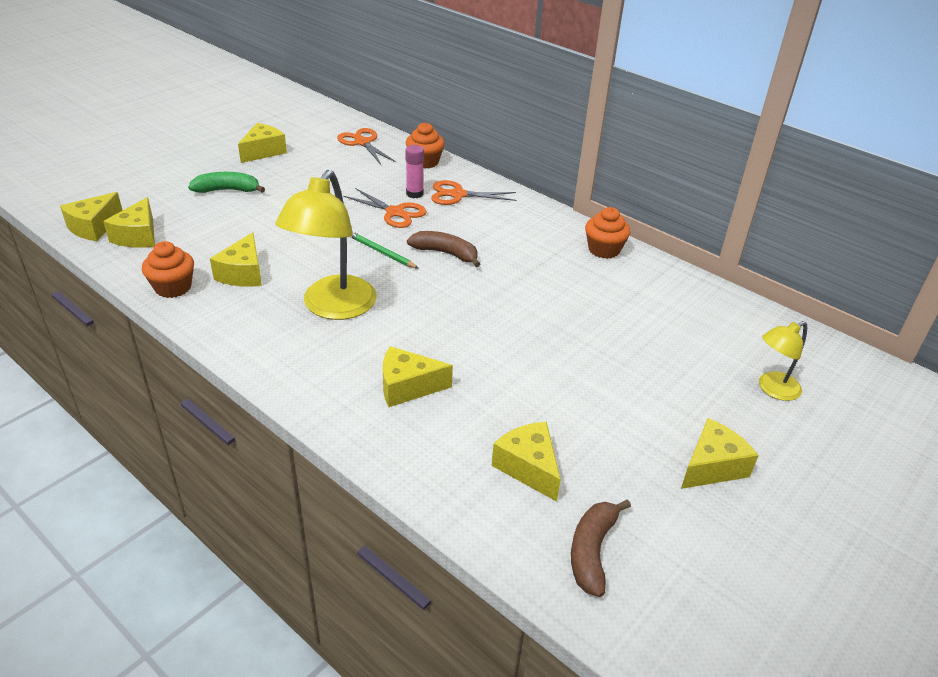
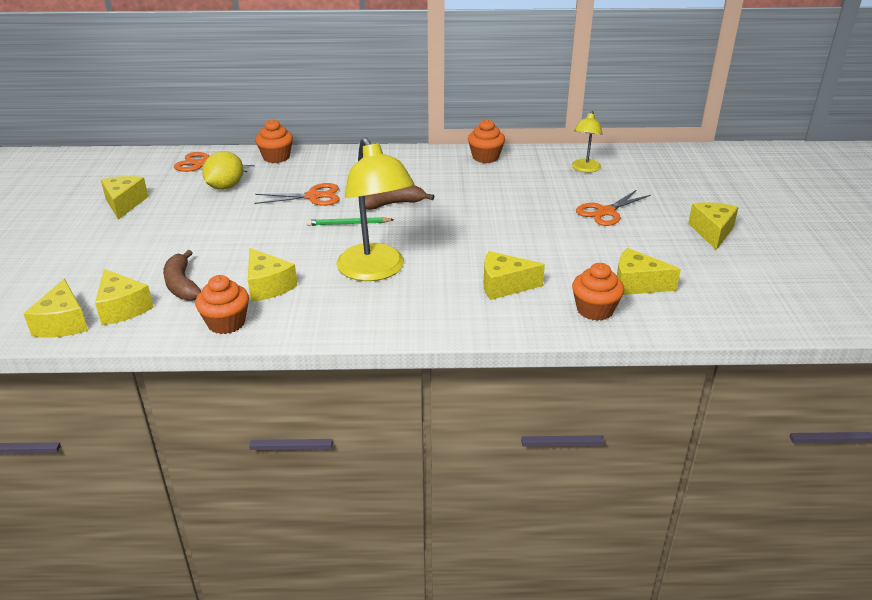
camera: 40 degrees left, 5 degrees down
green banana [188,172,265,193] -> none
yellow cheese [383,346,453,407] -> yellow cheese turned 45 degrees clockwise [484,251,545,300]
pink glue stick [406,145,424,198] -> none
orange scissors [431,180,516,205] -> orange scissors moved to [576,190,651,226]
brown banana [571,499,631,597] -> brown banana moved to [163,250,202,301]
yellow lamp [759,321,807,401] -> yellow lamp moved to [572,111,602,173]
none -> yellow lemon [202,151,243,190]
none -> orange cupcake [572,263,624,321]

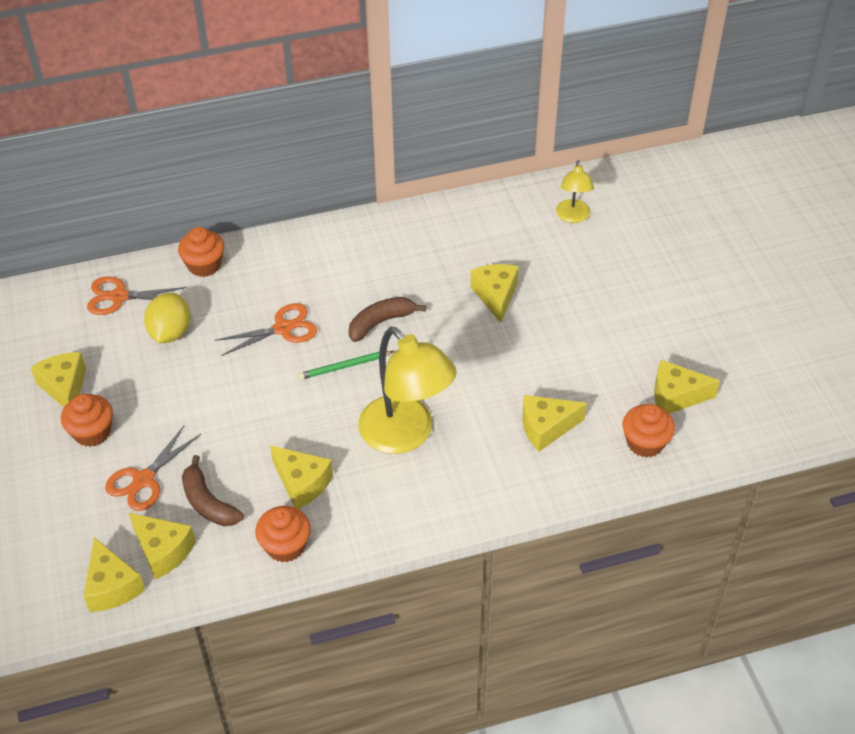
camera: 15 degrees left, 15 degrees up
orange cupcake [468,119,505,163] -> orange cupcake moved to [61,394,113,447]
orange scissors [576,190,651,226] -> orange scissors moved to [105,425,201,511]
yellow cheese [688,202,739,250] -> yellow cheese moved to [470,264,519,323]

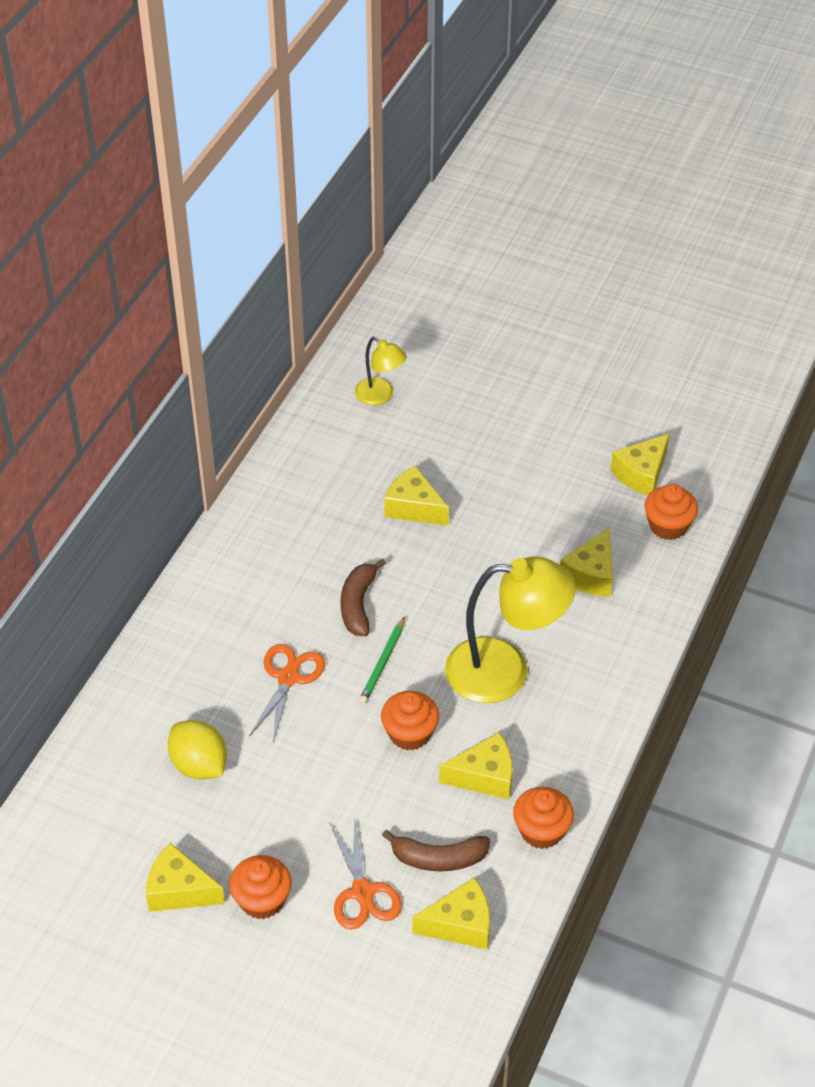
camera: 50 degrees left, 0 degrees up
yellow cheese [83,537,145,612] -> none
orange scissors [87,276,187,315] -> none
orange cupcake [178,227,224,277] -> orange cupcake moved to [381,691,439,751]

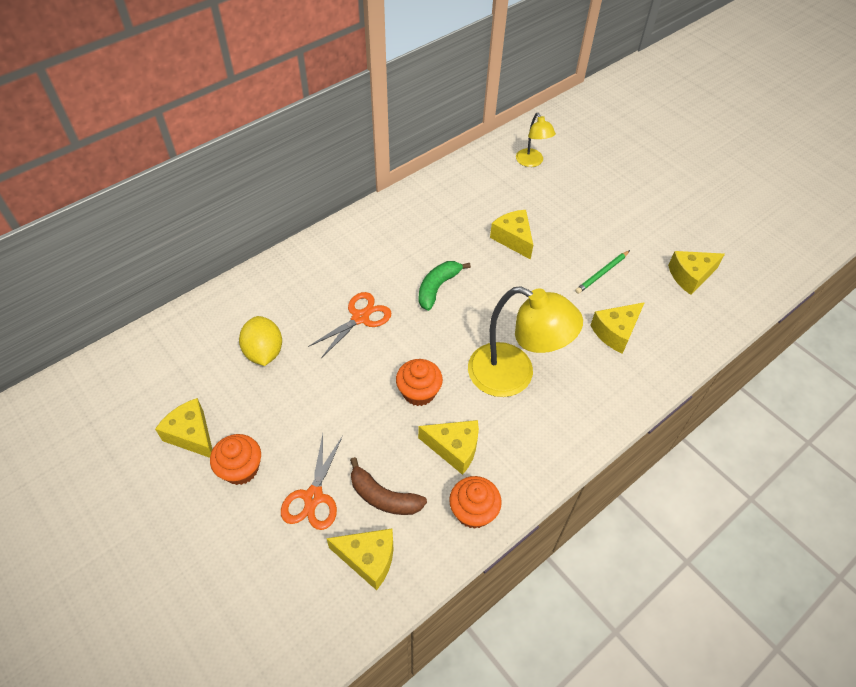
camera: 25 degrees right, 5 degrees up
brown banana [341,558,386,636] -> green banana [418,261,471,311]
green pencil [359,617,405,704] -> green pencil moved to [575,250,630,294]
orange cupcake [644,484,698,540] -> none

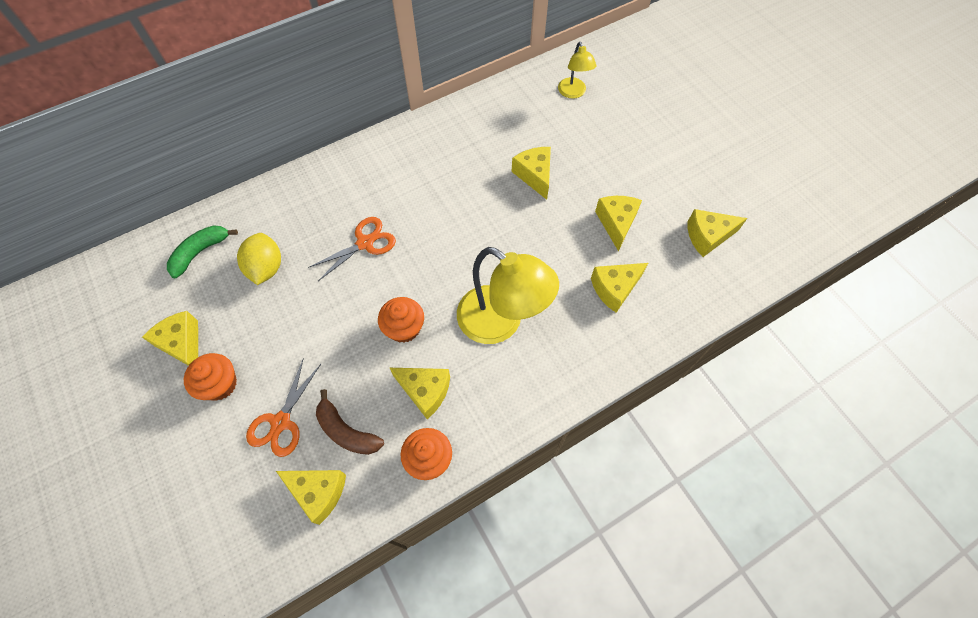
camera: 10 degrees right, 10 degrees up
green banana [418,261,471,311] -> green banana moved to [167,225,238,278]
green pencil [575,250,630,294] -> yellow cheese [595,196,642,251]

